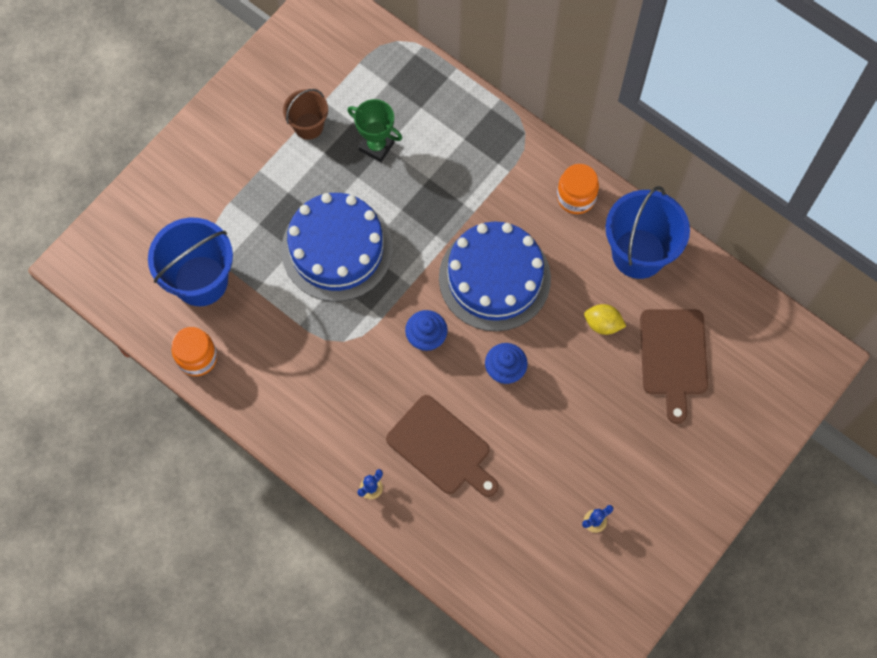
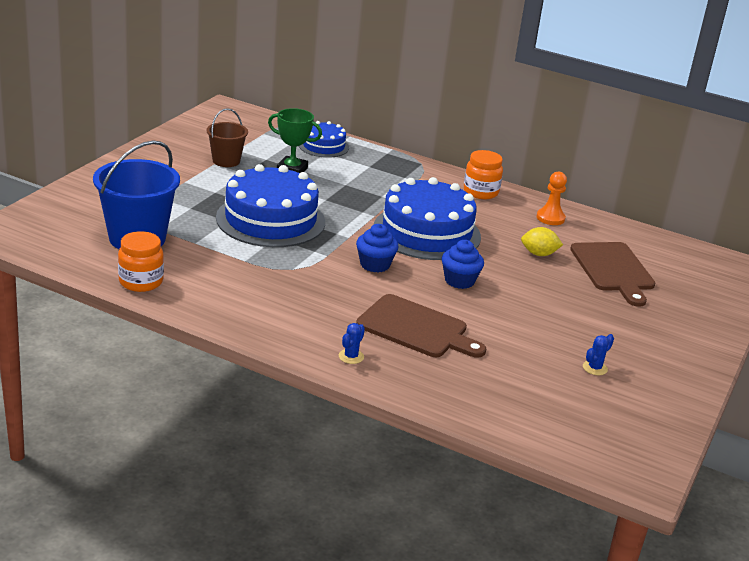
camera: 15 degrees left, 40 degrees down
blue bucket [605,186,690,279] -> orange pawn [537,172,567,225]
none -> blue cake [299,121,349,158]

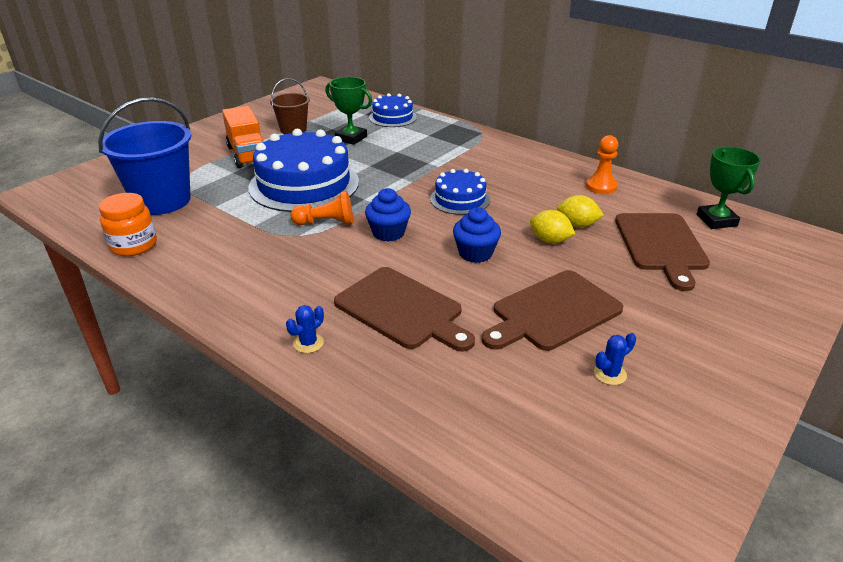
camera: 15 degrees right, 5 degrees up
blue cake [374,177,481,260] -> blue cake [430,169,490,215], size x0.53
orange jar [464,150,503,199] -> none
none -> orange truck [222,106,264,168]
none -> orange pawn [290,191,353,225]
none -> brown cutting board [482,270,623,351]
none -> yellow lemon [530,210,575,244]
none -> green trophy [697,147,761,229]

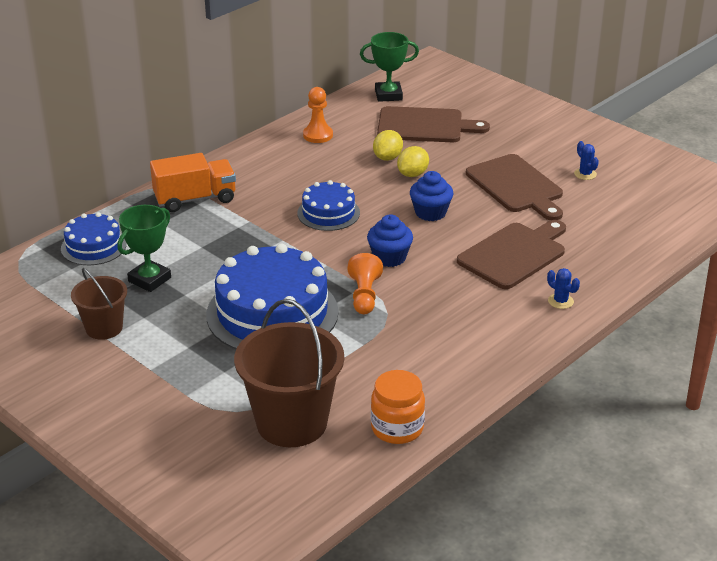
camera: 85 degrees left, 0 degrees up
blue bucket [98,97,191,215] -> brown bucket [234,299,344,447]
orange truck [222,106,264,168] -> orange truck moved to [150,153,236,212]

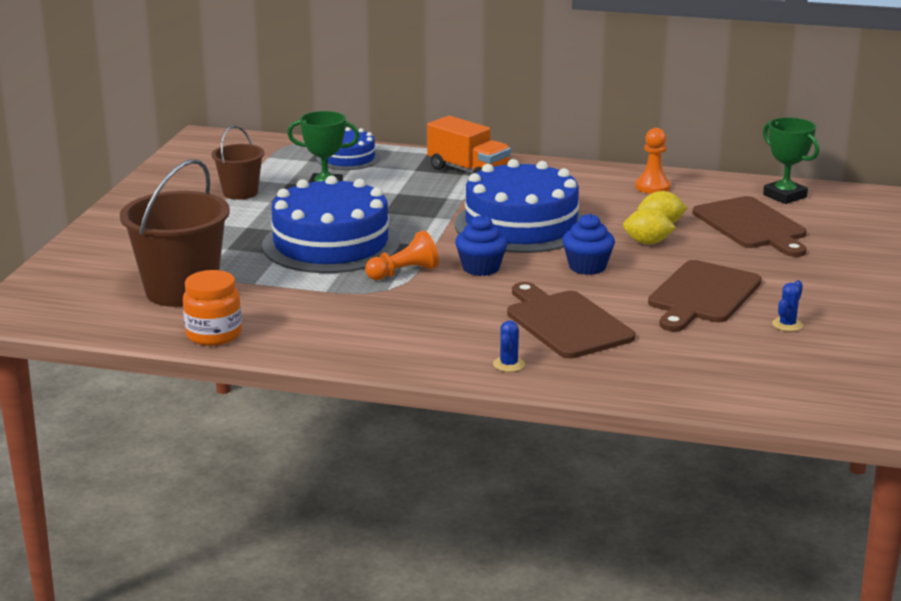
camera: 60 degrees right, 10 degrees down
blue cake [297,180,360,231] -> blue cake [455,159,583,253], size x1.89
brown cutting board [457,220,566,289] -> brown cutting board turned 135 degrees counterclockwise [507,282,635,358]

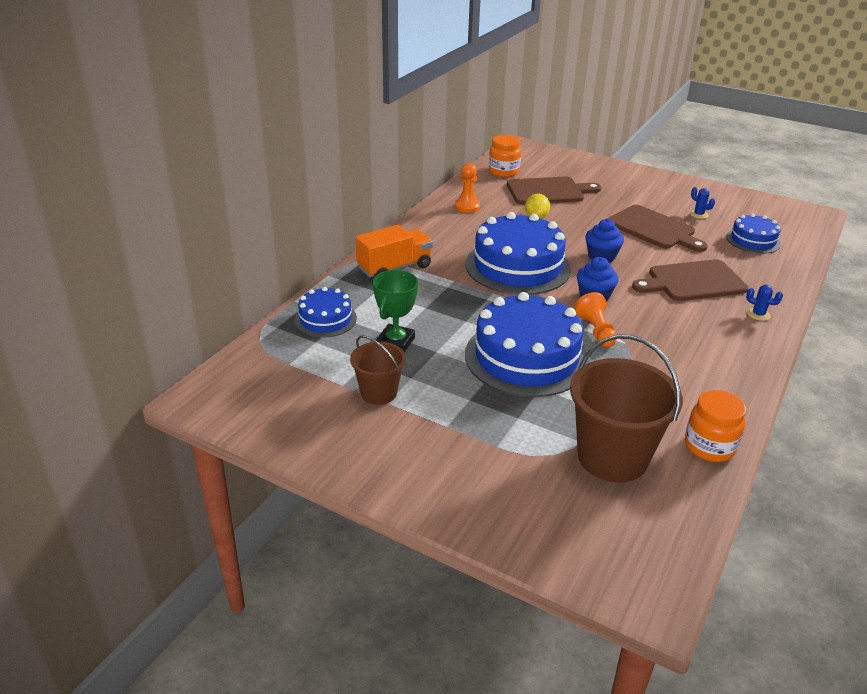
camera: 75 degrees left, 10 degrees up
yellow lemon [623,208,676,244] -> none
green trophy [763,117,819,204] -> orange jar [489,135,521,177]
none -> blue cake [726,213,781,254]

